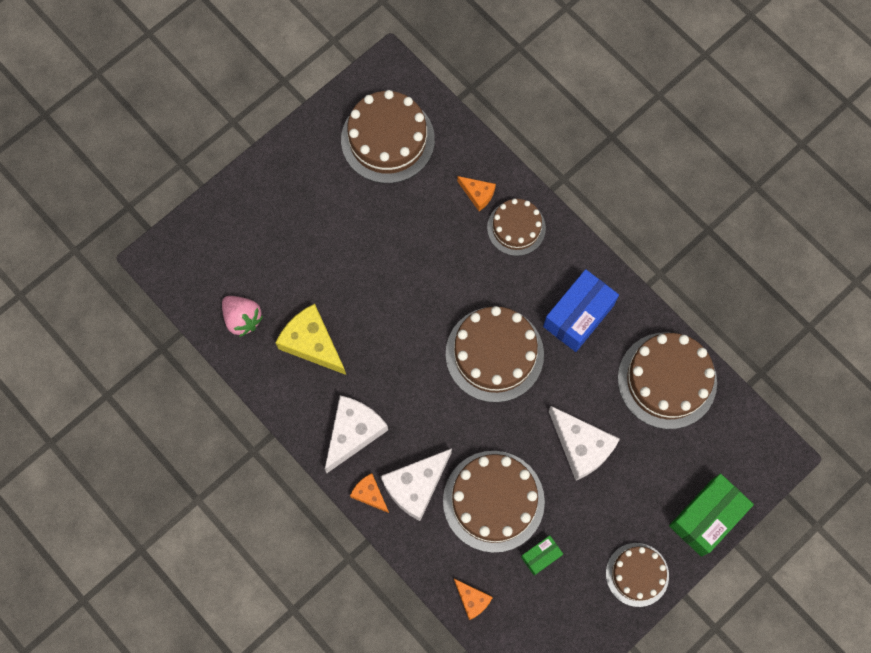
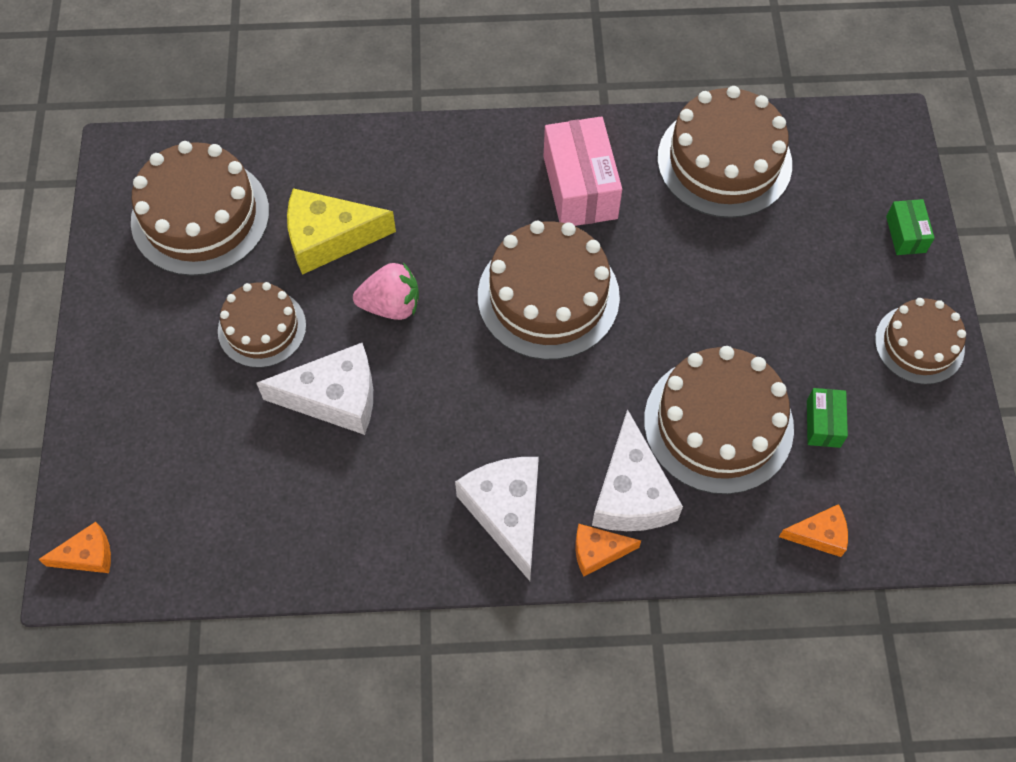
camera: 50 degrees left, 10 degrees down
pink strawberry [222,296,263,337] -> pink strawberry moved to [353,263,419,320]
yellow cheese [276,304,346,375] -> yellow cheese moved to [287,188,396,275]
orange cheese [457,176,496,211] -> orange cheese moved to [38,522,111,573]
brown cake [487,199,546,256] -> brown cake moved to [218,282,306,368]
blue box [543,269,619,352] -> pink box [544,116,622,226]
white cheese [549,406,620,480] -> white cheese moved to [256,343,373,435]
green box [669,474,754,557] -> green box [886,199,935,255], size x0.51

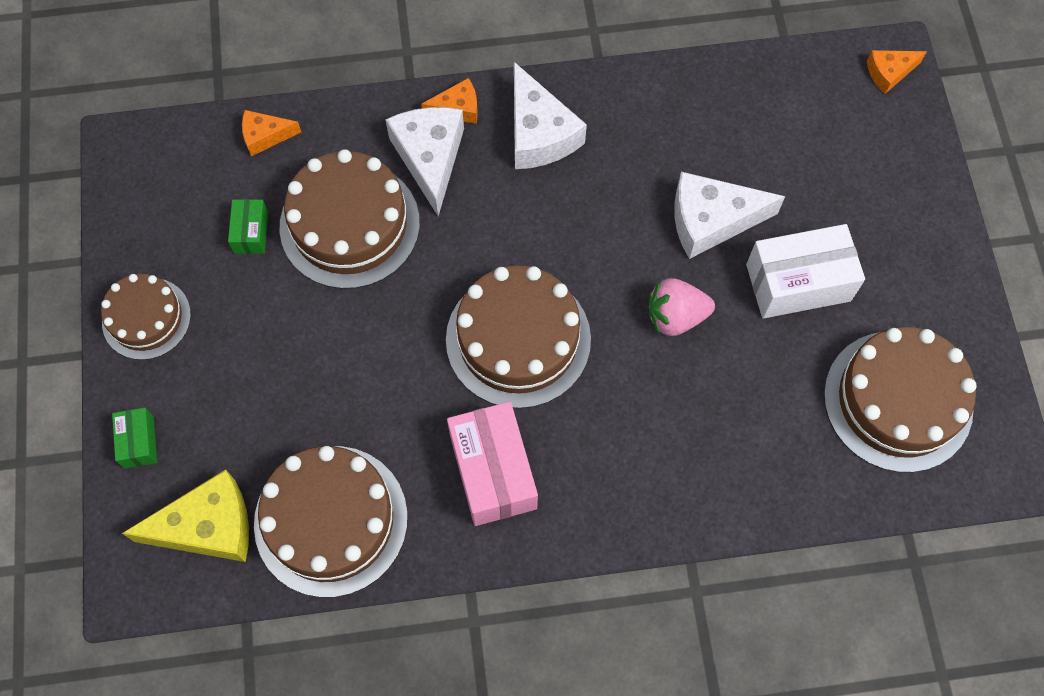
camera: 175 degrees right, 5 degrees up
brown cake [218,282,306,368] -> white box [746,224,865,319]
yellow cheese [287,188,396,275] -> yellow cheese moved to [122,469,249,562]

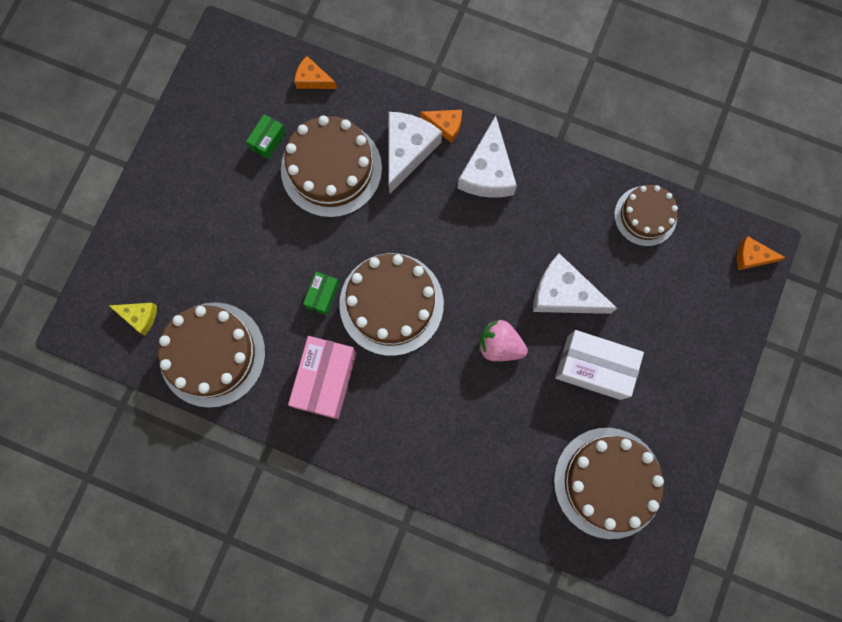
camera: 30 degrees right, 10 degrees up
brown cake [101,274,191,360] -> brown cake moved to [614,185,678,246]
green box [112,408,157,469] -> green box moved to [303,272,339,315]
yellow cheese [122,469,249,562] -> yellow cheese [108,303,157,335], size x0.55

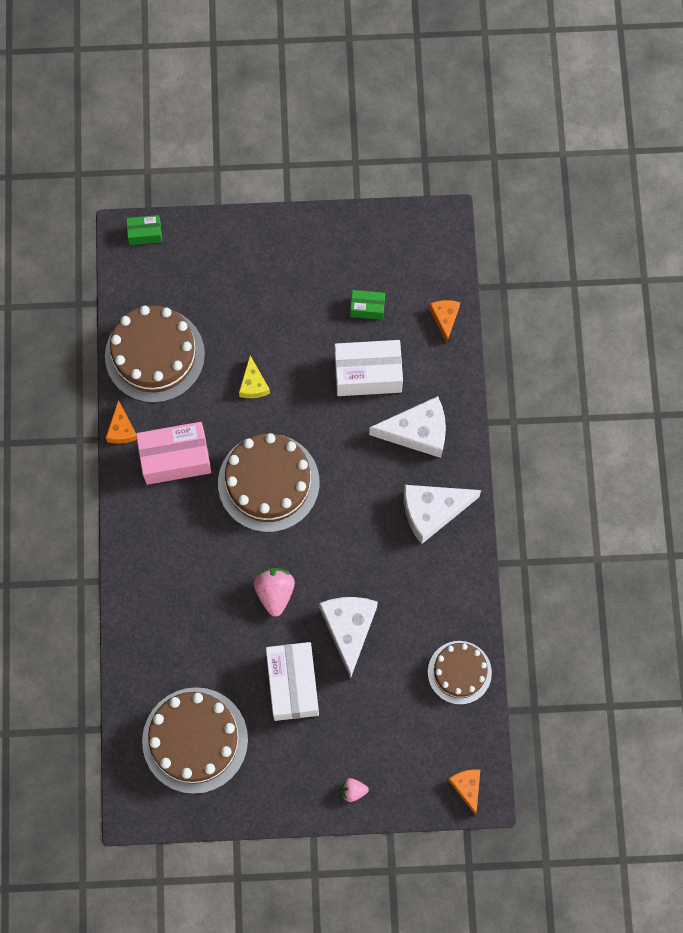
camera: 65 degrees right, 5 degrees down
yellow cheese [108,303,157,335] -> yellow cheese moved to [239,356,270,398]
brown cake [281,115,382,218] -> white box [334,340,403,396]
green box [303,272,339,315] -> green box moved to [126,215,162,245]
orange cheese [421,110,462,143] -> orange cheese moved to [106,400,137,444]
none -> pink strawberry [341,778,369,802]

